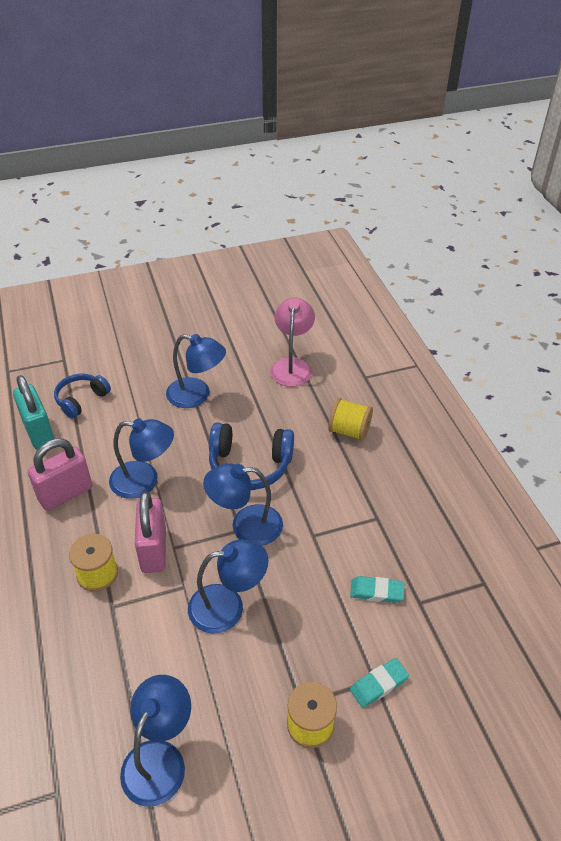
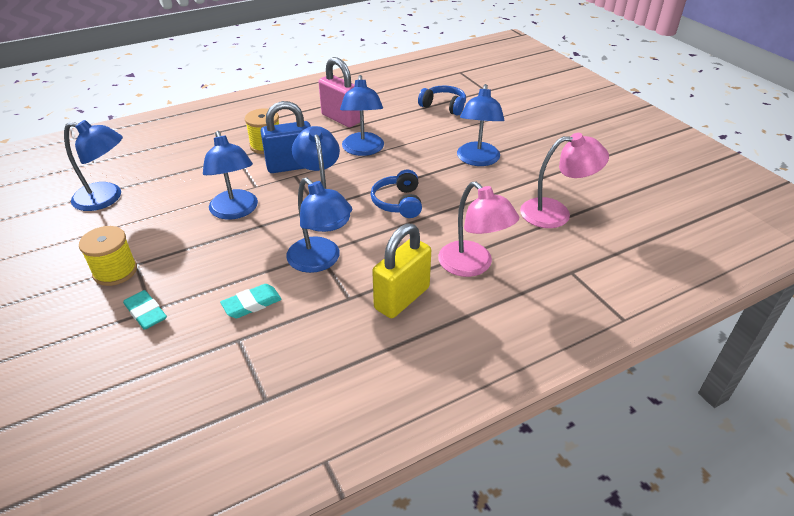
camera: 80 degrees right, 5 degrees down
turquoise padlock [13,375,54,450] -> none
pink padlock [135,491,166,573] -> blue padlock [261,101,311,173]
blue headphones [209,422,294,490] -> blue headphones [371,170,422,218], size x0.65
yellow spool [328,398,373,441] -> pink lamp [438,182,519,277]
turquoise eraser [350,576,404,603] -> turquoise eraser turned 60 degrees clockwise [220,284,282,318]
none -> blue lamp [286,178,352,273]
none -> yellow padlock [372,223,431,318]

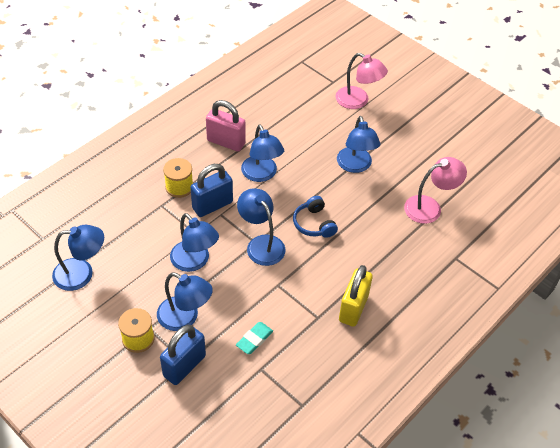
camera: 20 degrees left, 10 degrees up
turquoise eraser [123,290,167,330] -> blue padlock [160,325,206,385]
blue lamp [286,178,352,273] -> blue lamp moved to [157,272,213,331]
blue headphones [418,85,466,116] -> none
pink lamp [438,182,519,277] -> pink lamp moved to [336,53,388,109]

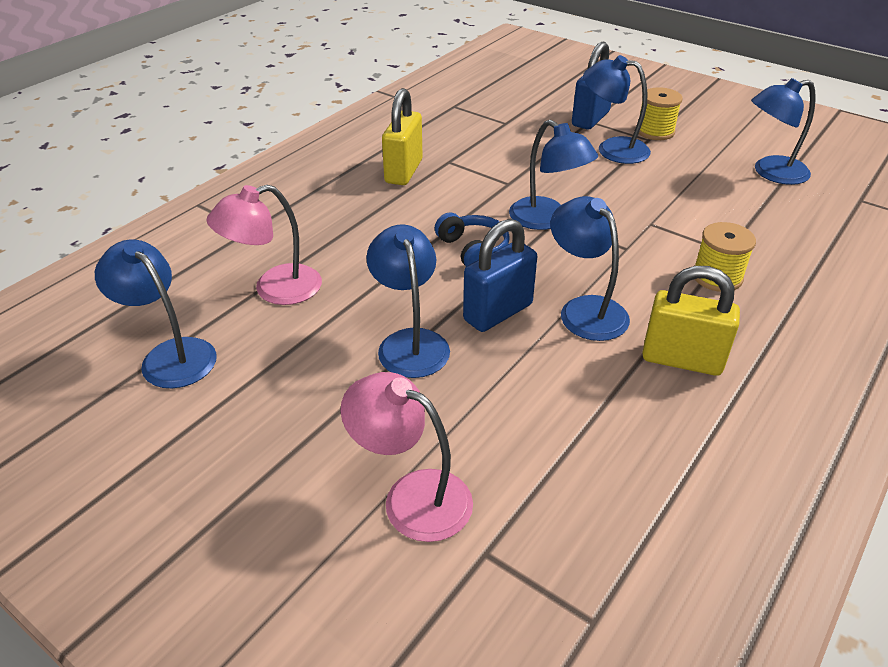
camera: 175 degrees right, 10 degrees down
blue lamp [170,213,219,272] -> blue lamp moved to [95,240,217,388]
blue padlock [190,164,233,217] -> blue padlock moved to [463,219,537,332]
pink padlock [206,100,246,152] -> yellow padlock [642,266,740,376]
turquoise eraser [236,322,273,354] -> none

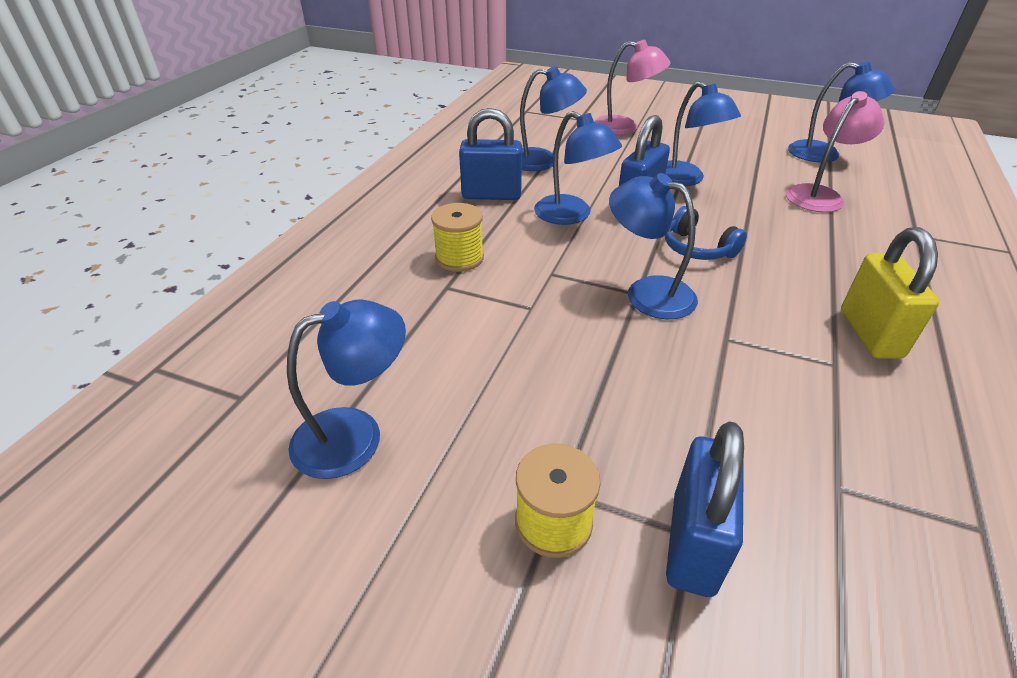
camera: 165 degrees right, 0 degrees up
blue lamp [583,55,651,164] -> blue lamp moved to [520,66,587,171]
yellow padlock [642,266,740,376] -> blue padlock [459,108,522,200]

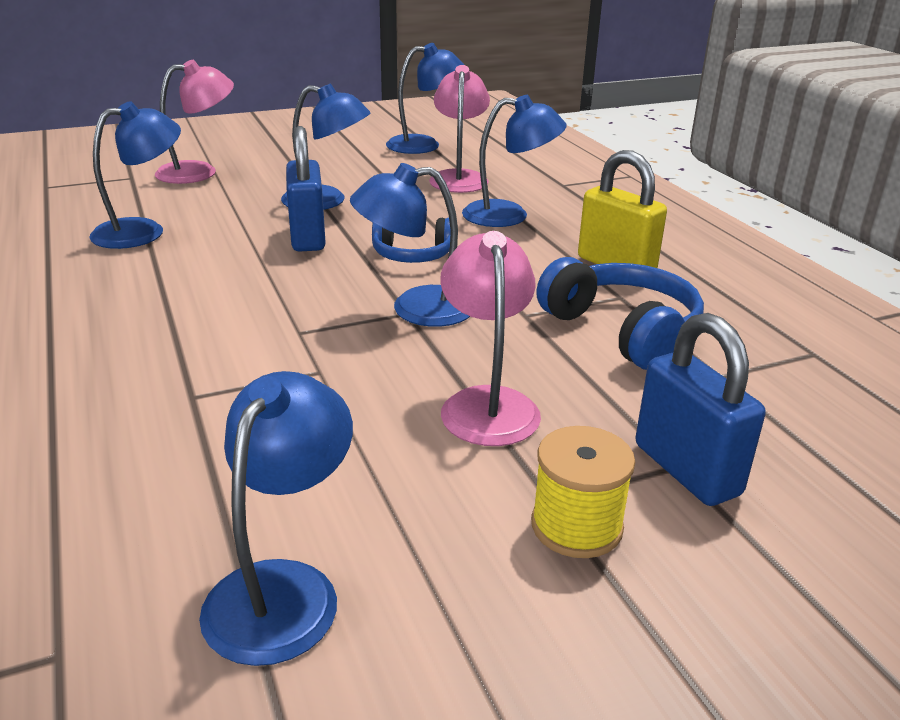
camera: 45 degrees left, 10 degrees down
yellow spool [431,203,484,272] -> none
blue padlock [459,108,522,200] -> none
blue lamp [534,111,622,225] -> blue lamp moved to [462,95,567,227]
none -> pink lamp [440,231,541,446]
none -> blue headphones [536,257,704,370]

